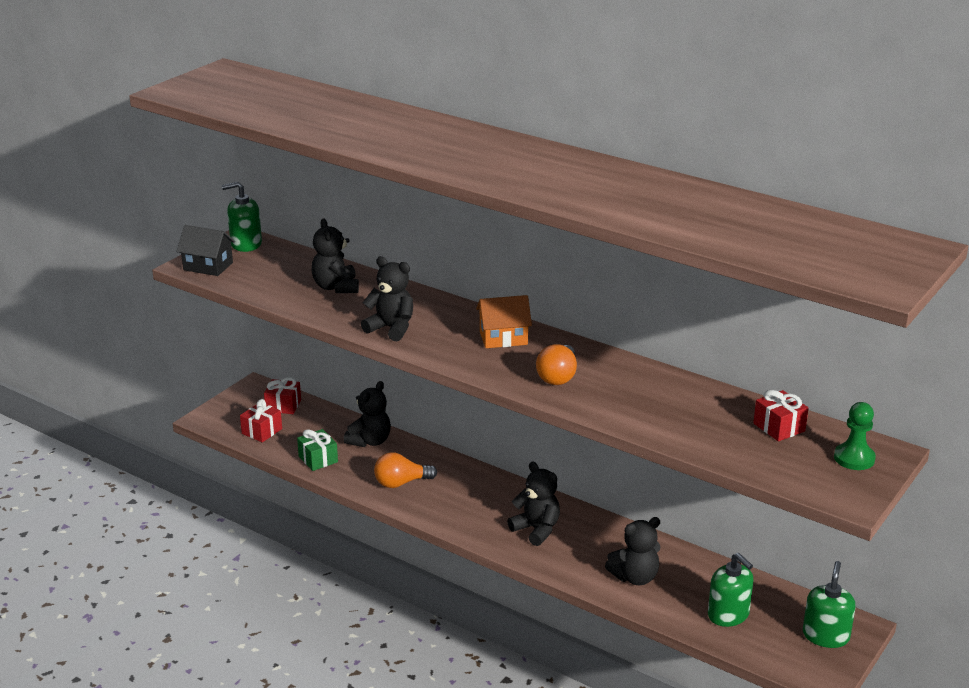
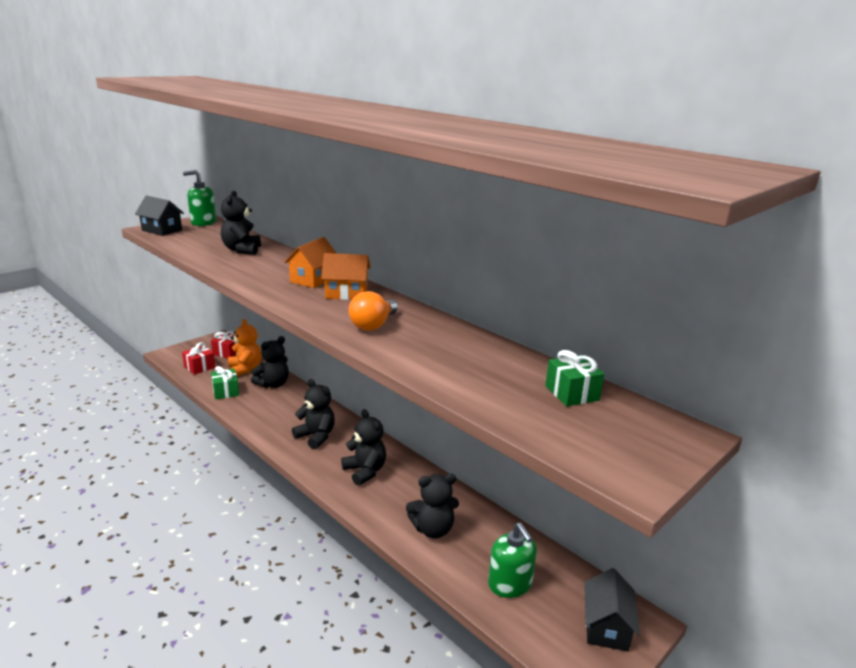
camera: 10 degrees right, 5 degrees down
black teddy bear [361,256,413,341] -> black teddy bear moved to [292,379,335,449]
orange light bulb [374,452,437,488] -> none
red gift [753,390,809,441] -> green gift [545,350,605,406]
green soap dispenser [803,561,856,648] -> black house [584,568,640,651]
green pawn [834,402,876,470] -> none
none -> orange teddy bear [228,319,262,376]
none -> orange house [284,237,337,288]

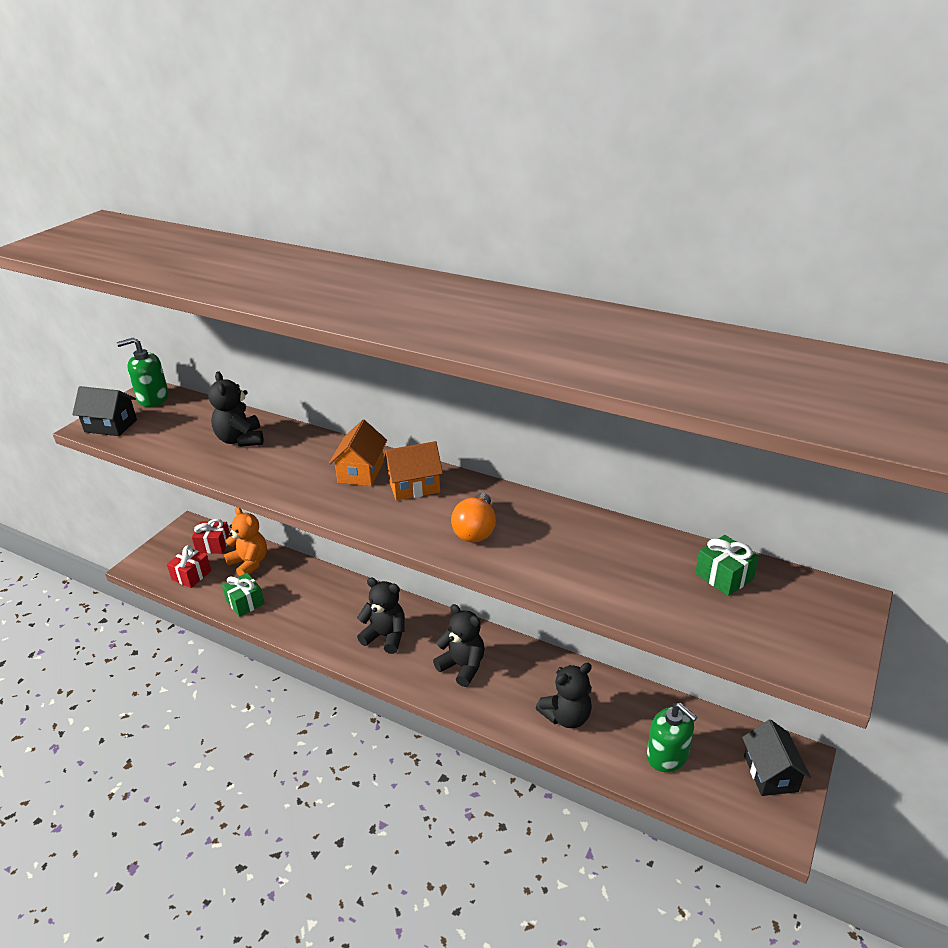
camera: 15 degrees left, 10 degrees up
black teddy bear [251,336,289,388] -> none

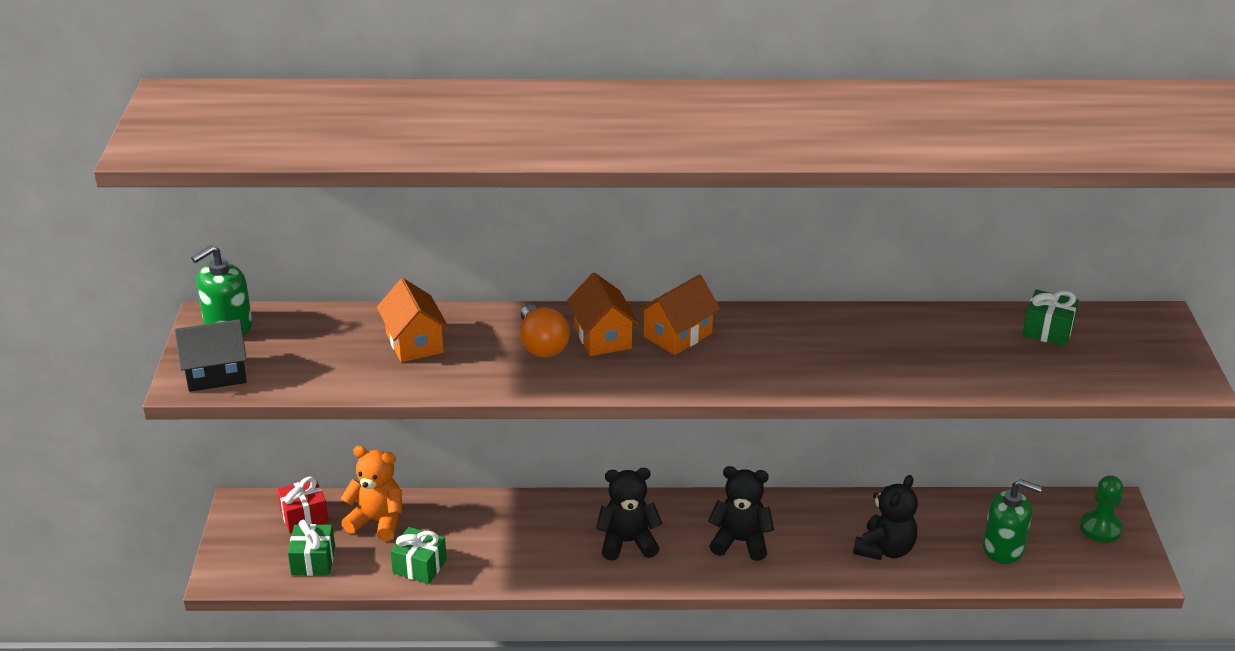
camera: 30 degrees left, 0 degrees up
red gift [167,545,211,588] -> green gift [288,520,335,576]
black teddy bear [208,371,263,447] -> orange house [377,278,449,362]
orange light bulb [451,493,496,542] -> orange light bulb moved to [520,305,570,357]
black house [742,720,811,796] -> green pawn [1080,475,1123,542]

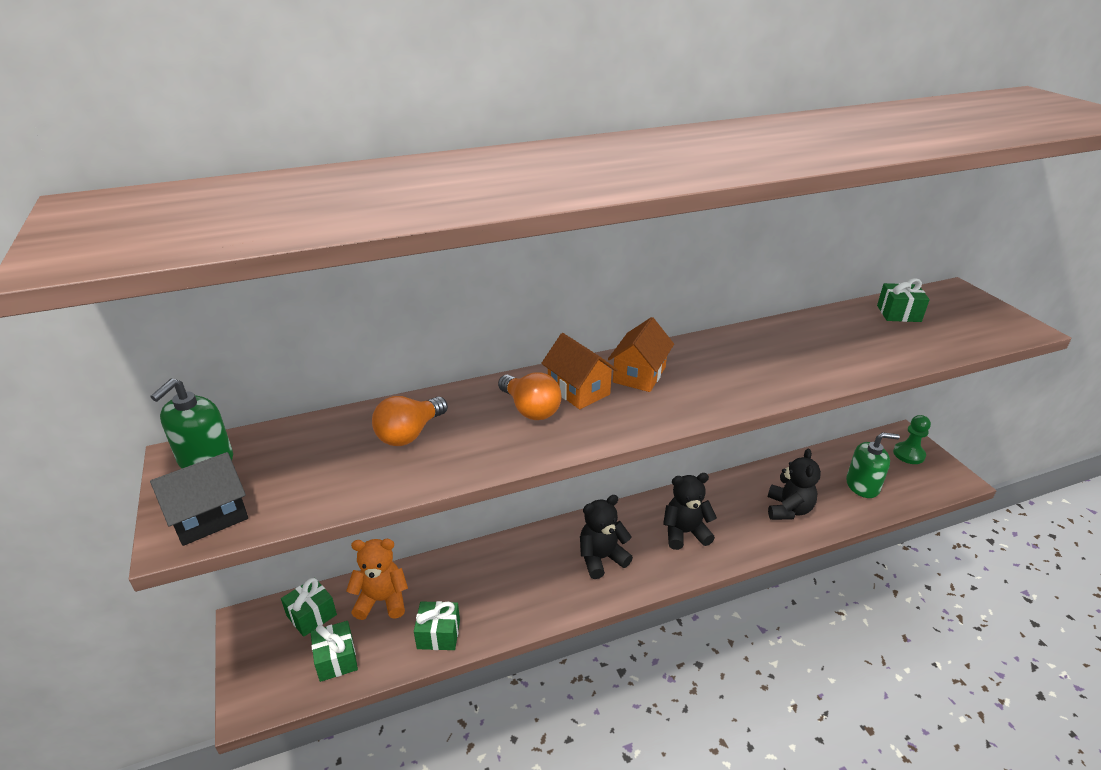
camera: 20 degrees left, 0 degrees up
red gift [277,477,329,533] -> green gift [281,578,337,637]
orange house [377,278,449,362] -> orange light bulb [372,396,448,446]

